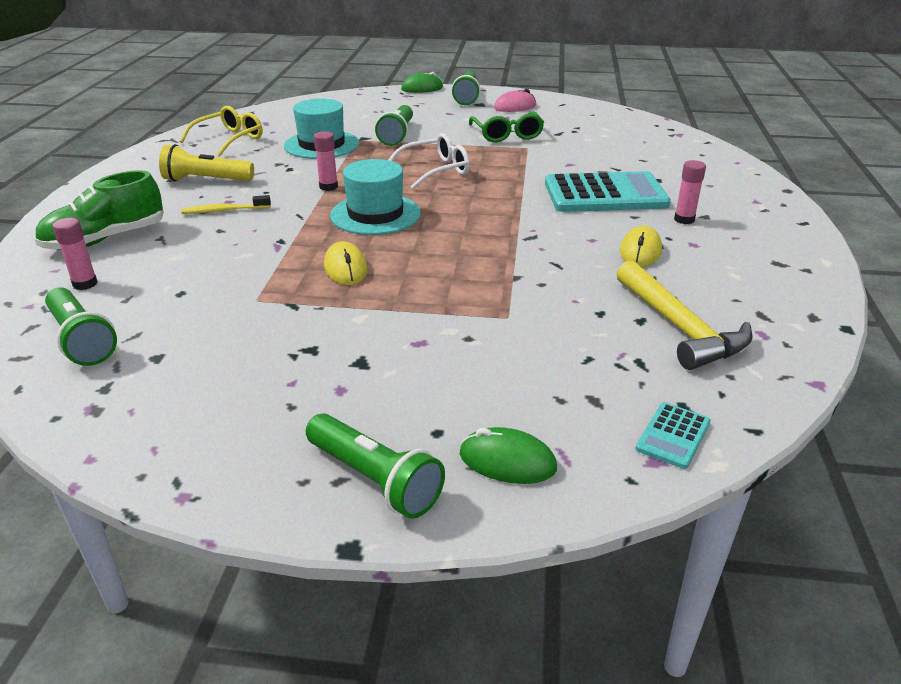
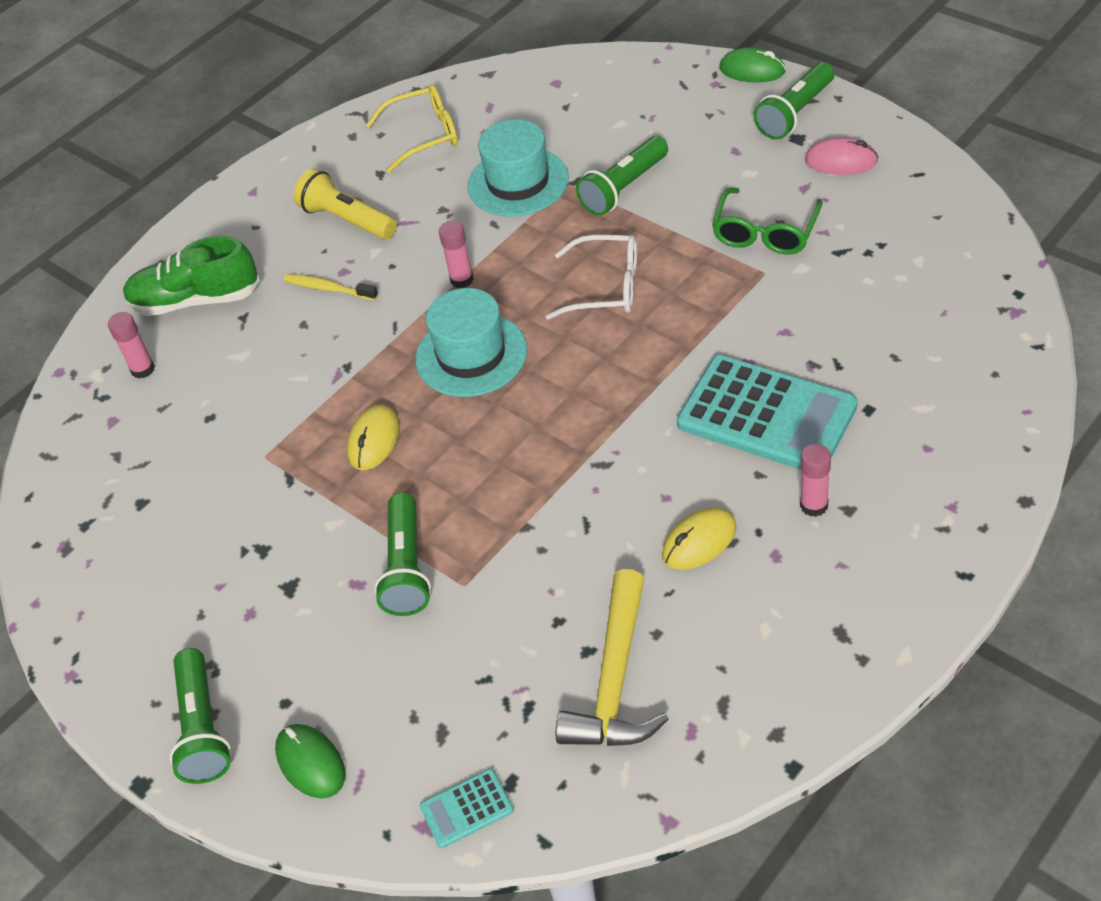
camera: 40 degrees right, 15 degrees up
green flashlight [45,287,117,366] -> green flashlight moved to [374,493,431,616]

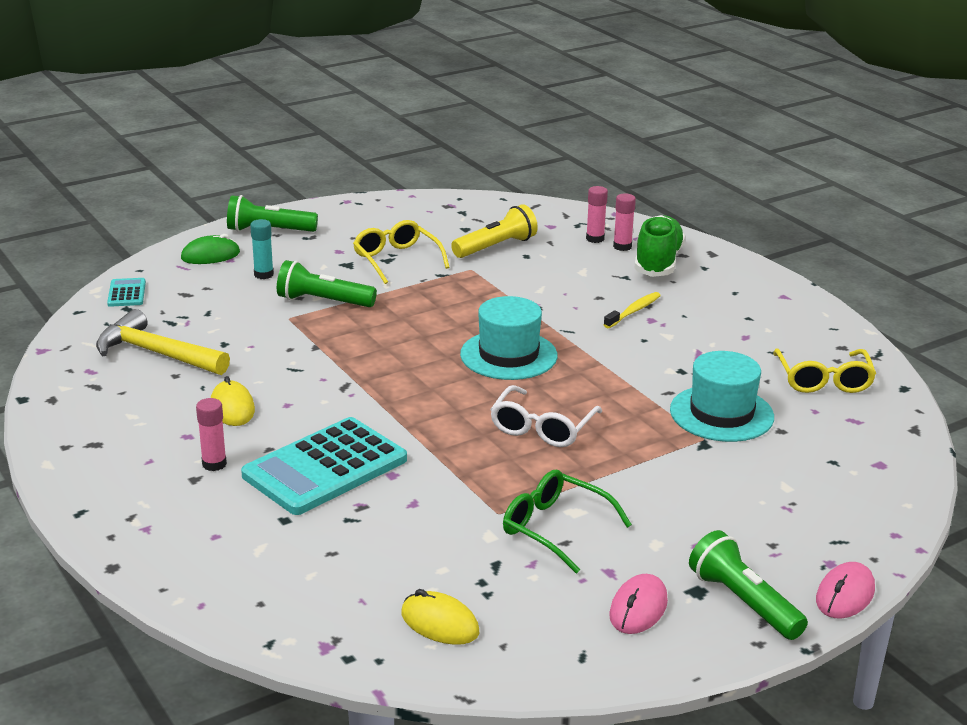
camera: 100 degrees right, 20 degrees down
yellow flashlight [294,169,397,239] -> yellow flashlight moved to [451,204,538,258]
yellow mouse [347,405,400,470] -> yellow mouse moved to [401,589,479,645]
pink glue stick [439,221,474,288] -> pink glue stick moved to [613,193,636,251]
green flashlight [576,136,668,216] -> none
green mouse [719,47,786,83] -> pink mouse [816,562,875,618]
none -> turquoise glue stick [250,219,274,279]
none -> yellow glasses [353,220,450,284]

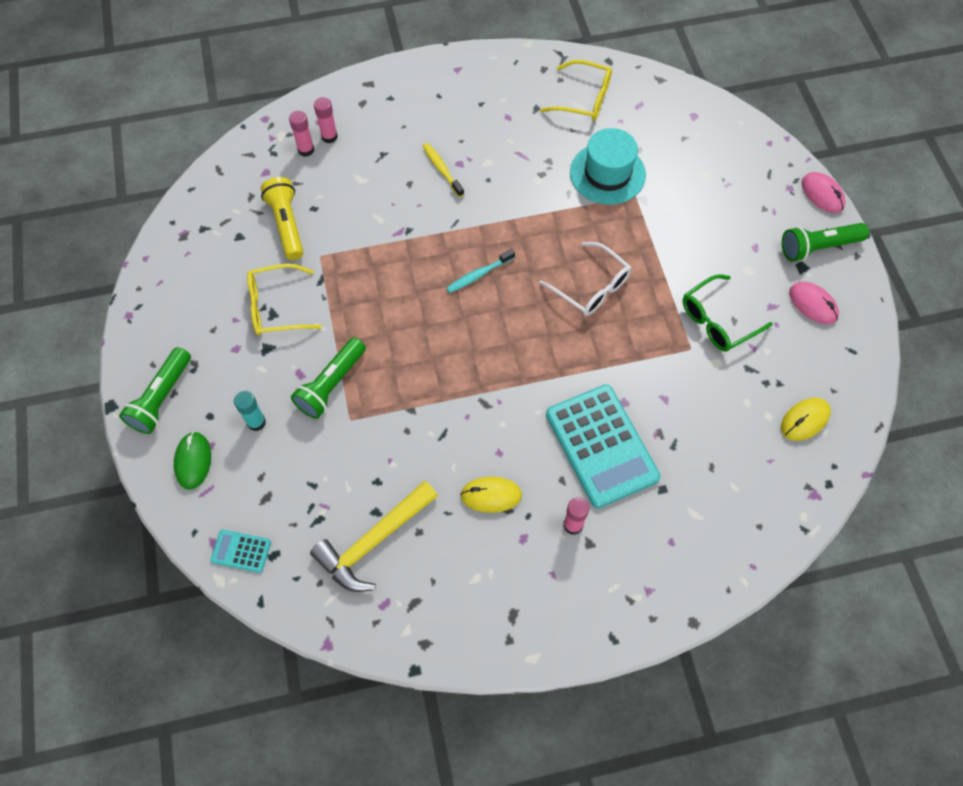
camera: 70 degrees left, 35 degrees up
turquoise hat [460,296,558,380] -> turquoise toothbrush [446,249,515,293]
green shoe [634,215,685,277] -> none

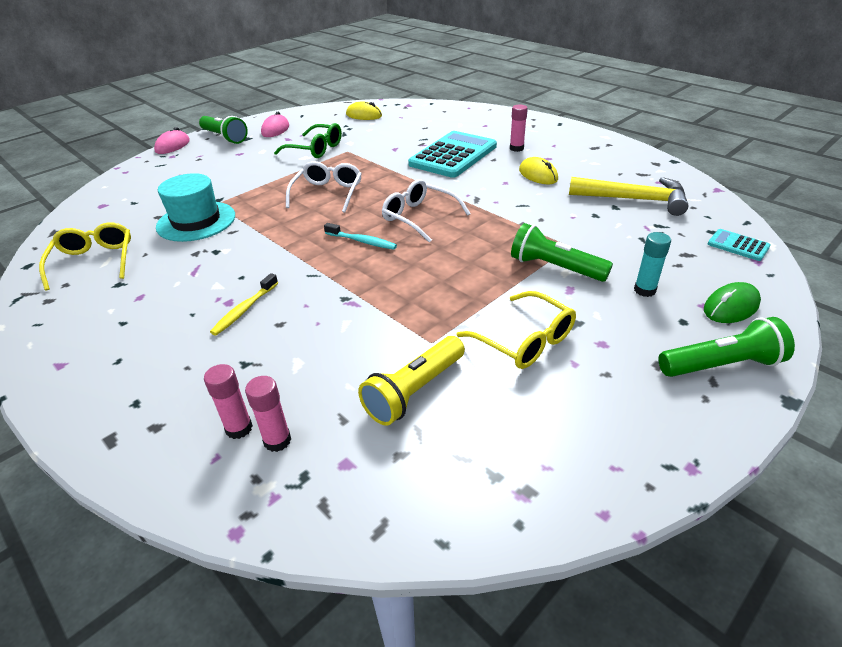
camera: 120 degrees left, 25 degrees down
turquoise calculator [211,530,271,573] -> turquoise calculator turned 150 degrees clockwise [708,229,771,261]
green flashlight [291,337,366,419] -> green flashlight turned 150 degrees counterclockwise [511,223,613,282]
none -> white glasses [382,179,471,243]

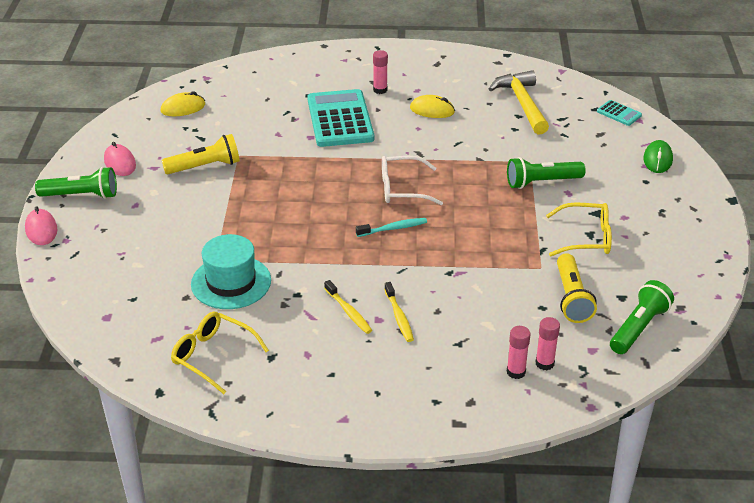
camera: 45 degrees left, 0 degrees up
green glasses [274,123,342,158] -> yellow flashlight [162,134,240,174]
white glasses [286,161,362,213] -> none
yellow hammer [569,177,689,216] -> yellow hammer turned 75 degrees counterclockwise [489,70,549,135]
turquoise glue stick [634,232,671,297] -> none
green flashlight [659,317,795,377] -> green flashlight moved to [610,280,674,354]
turquoise calculator [708,229,771,261] -> turquoise calculator turned 135 degrees counterclockwise [597,100,642,126]
none -> yellow toothbrush [324,280,372,334]

